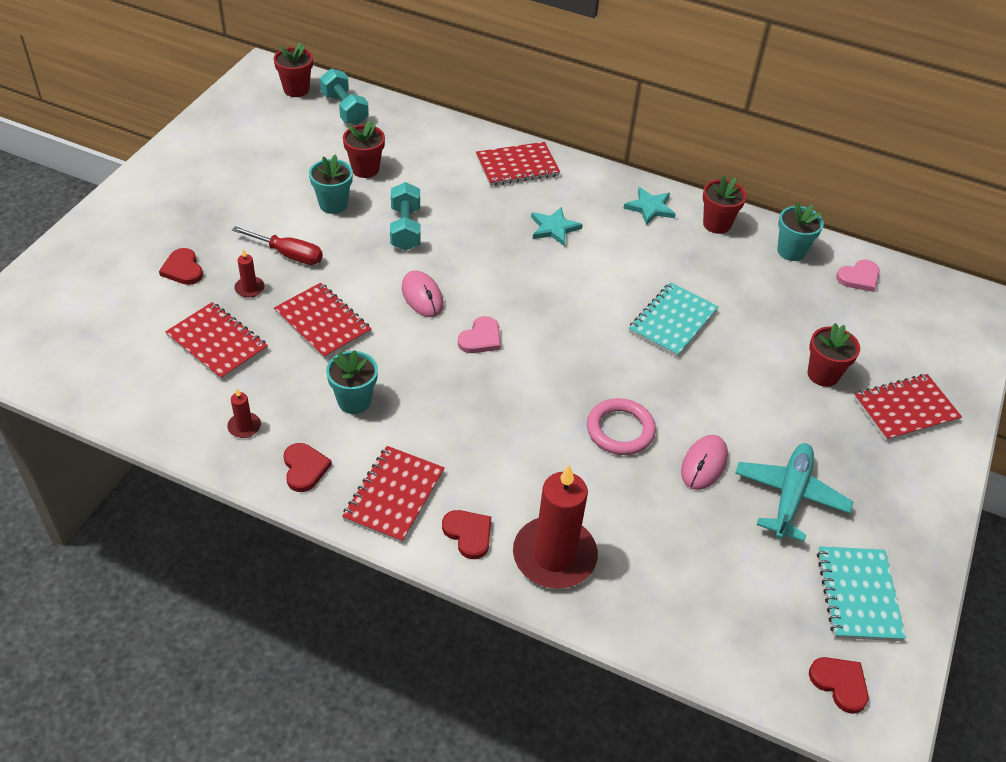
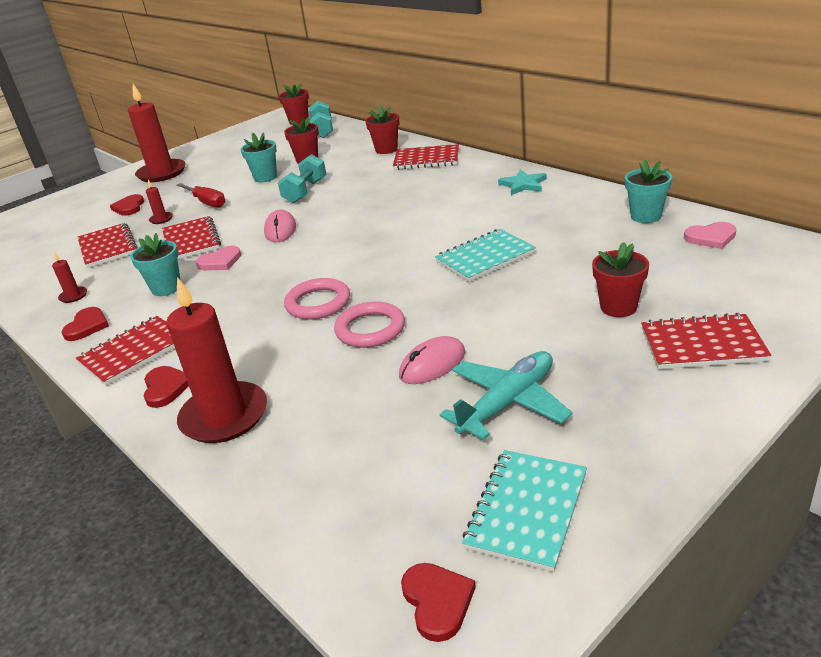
camera: 30 degrees right, 15 degrees down
pink heart [458,316,501,353] -> pink heart moved to [196,246,241,270]
turquoise star [531,207,583,246] -> none
red flower pot [703,176,747,234] -> red flower pot moved to [365,105,400,154]
none -> red candle [128,84,186,182]
none -> pink ring [284,278,350,320]

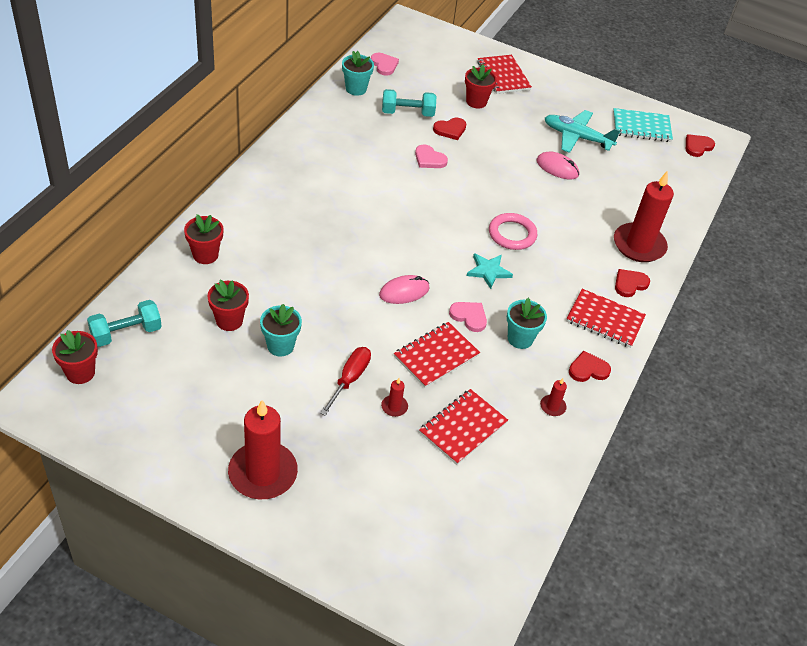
camera: 120 degrees left, 15 degrees up
red heart [110,194,144,216] -> red heart moved to [433,118,466,140]
turquoise dumbbell [278,154,327,203] -> turquoise dumbbell moved to [382,89,436,117]
pink ring [334,301,405,348] -> none
red notebook [393,144,459,170] -> none
turquoise notebook [435,229,536,282] -> pink heart [415,144,448,168]
turquoise star [498,170,547,195] -> turquoise star moved to [467,253,513,289]

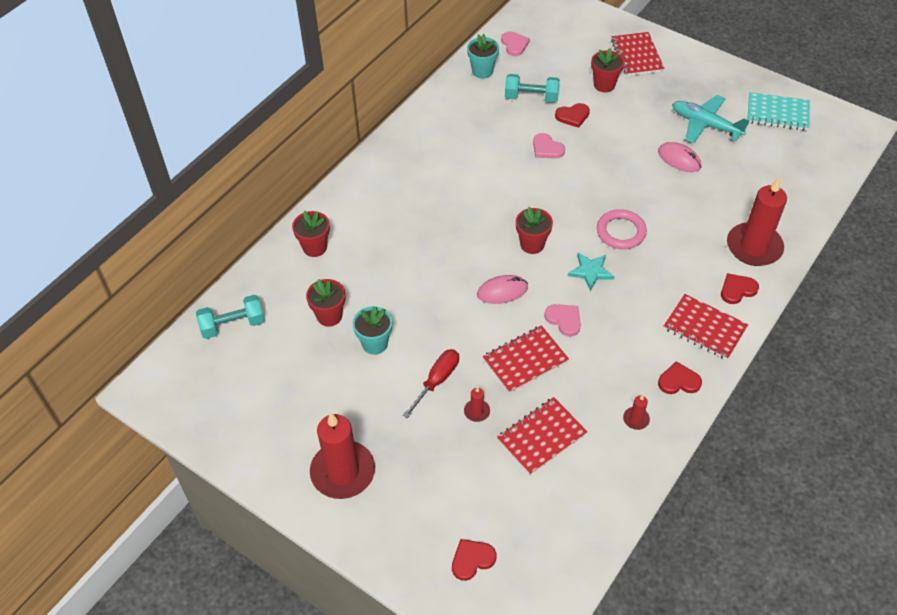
camera: 15 degrees right, 5 degrees up
red flower pot [52,330,98,384] -> red flower pot moved to [516,207,553,254]
turquoise flower pot [507,298,547,349] -> none
red heart [686,134,715,157] -> red heart moved to [452,539,496,581]

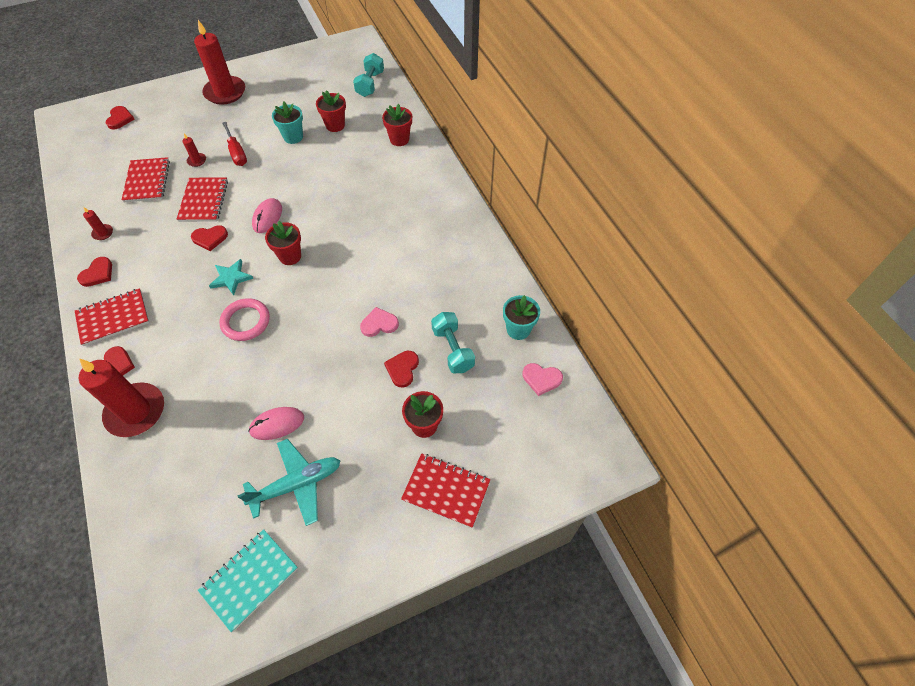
camera: 120 degrees right, 5 degrees up
turquoise dumbbell [505,74,560,103] -> turquoise dumbbell turned 60 degrees counterclockwise [431,312,475,373]
pink heart [544,304,581,337] -> red heart [191,225,228,251]

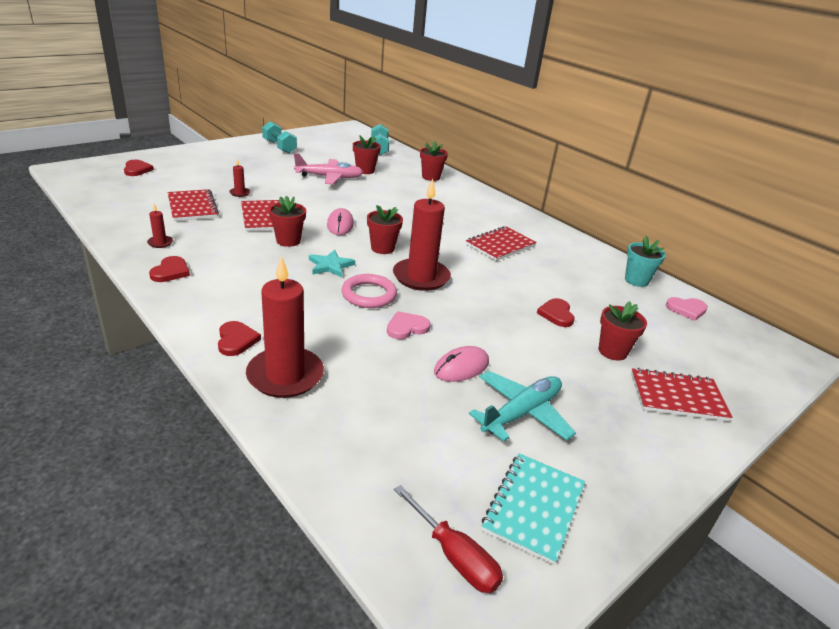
camera: 20 degrees left, 25 degrees down
red notebook [75,288,149,346] -> red notebook moved to [466,226,537,261]
red heart [191,225,228,251] -> red flower pot [269,196,306,247]
red candle [194,20,245,105] -> red candle moved to [393,178,451,291]
red screwdriver [222,122,247,166] -> red screwdriver moved to [394,485,503,593]
turquoise flower pot [272,102,303,144] -> pink plane [294,153,364,184]
pink heart [360,307,399,337] -> pink heart moved to [387,311,430,340]
turquoise dumbbell [431,312,475,373] -> turquoise dumbbell moved to [262,121,297,153]

